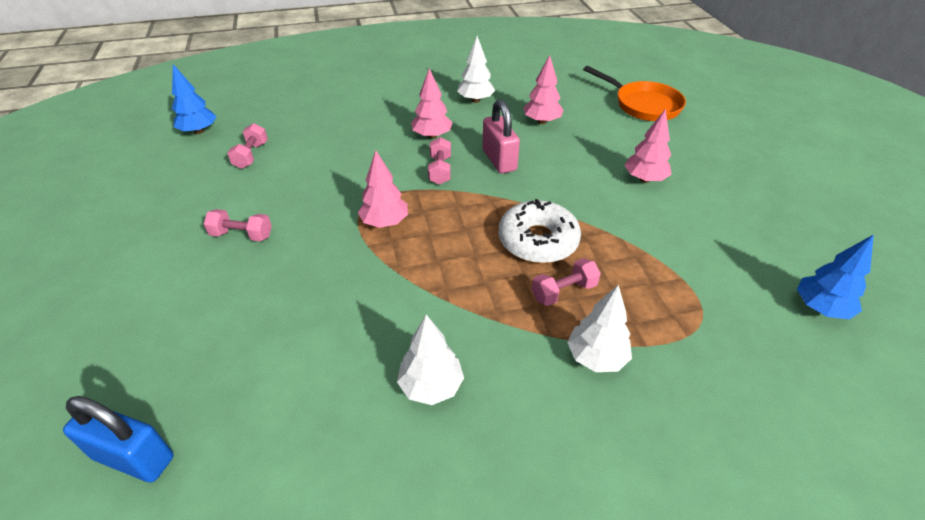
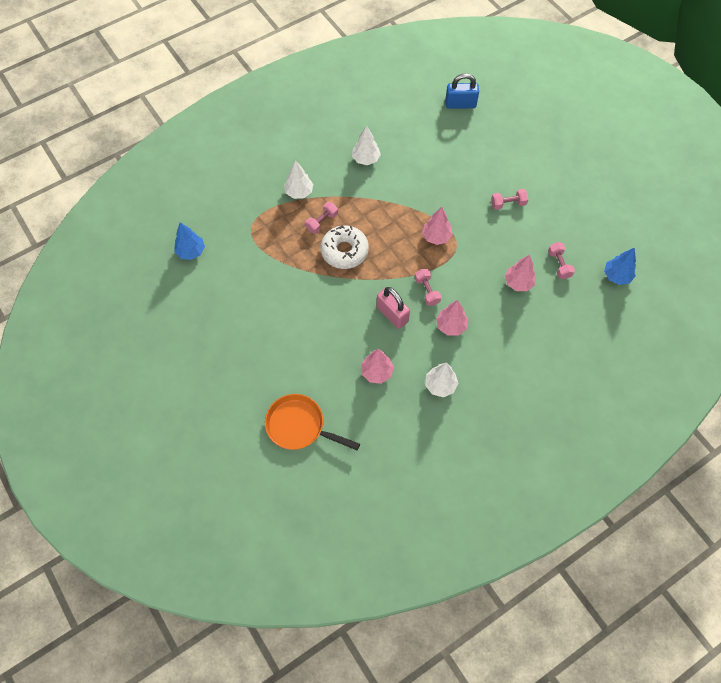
camera: 160 degrees right, 20 degrees up
pink tree [625,108,672,183] -> pink tree moved to [505,255,536,291]

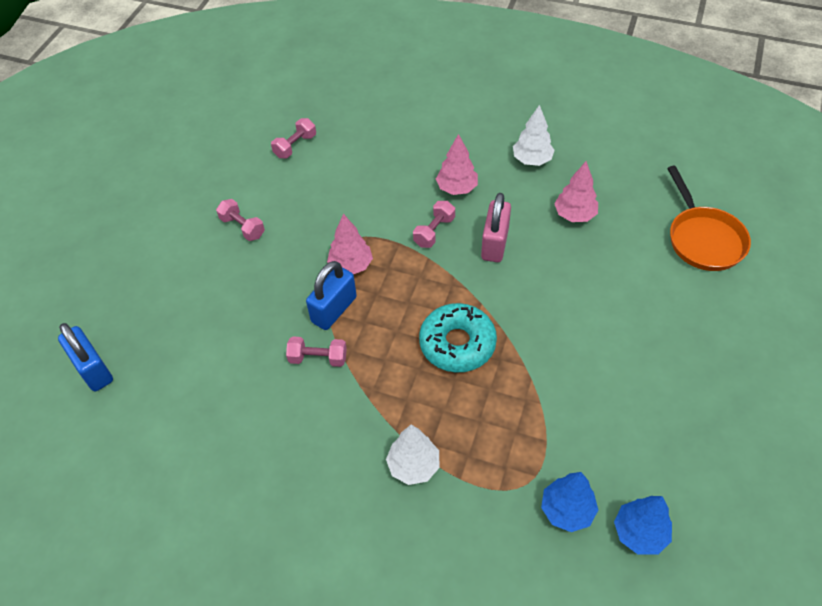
camera: 125 degrees left, 10 degrees down
pink dumbbell [305,202,338,234] -> pink dumbbell moved to [286,336,347,367]
white donut [321,225,369,269] -> turquoise donut [419,303,497,372]
white tree [352,126,381,165] -> none
pink tree [505,255,536,291] -> none
blue tree [604,248,636,285] -> blue tree moved to [541,472,598,532]
none -> blue padlock [306,261,357,330]

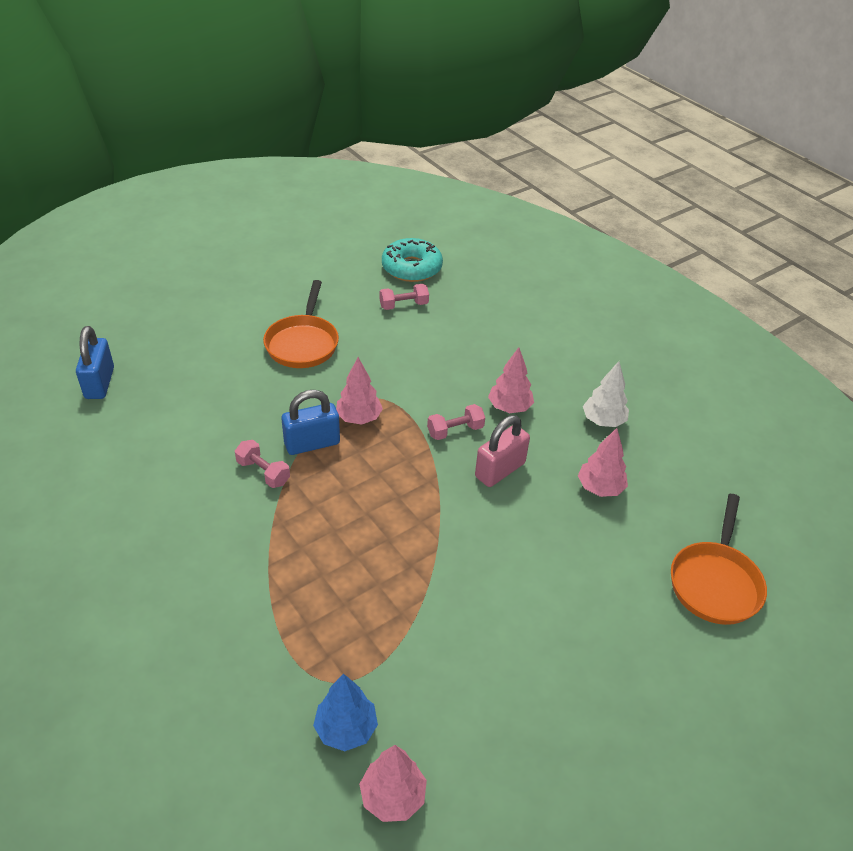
camera: 30 degrees right, 10 degrees down
pink dumbbell [216,199,265,241] -> orange pan [263,280,339,368]
white tree [386,425,440,485] -> none
turquoise donut [419,303,497,372] -> turquoise donut moved to [382,238,443,282]
blue tree [614,496,672,555] -> pink tree [359,745,427,822]

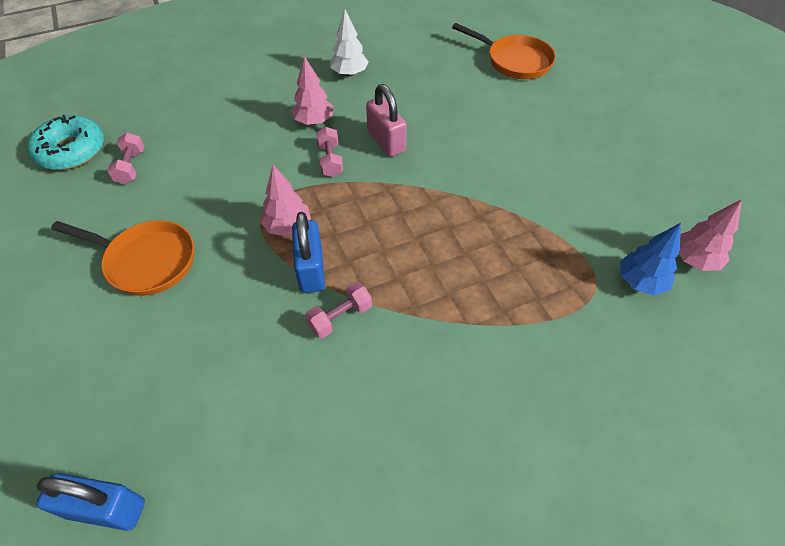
camera: 75 degrees left, 10 degrees up
pink tree [578,428,628,497] -> none

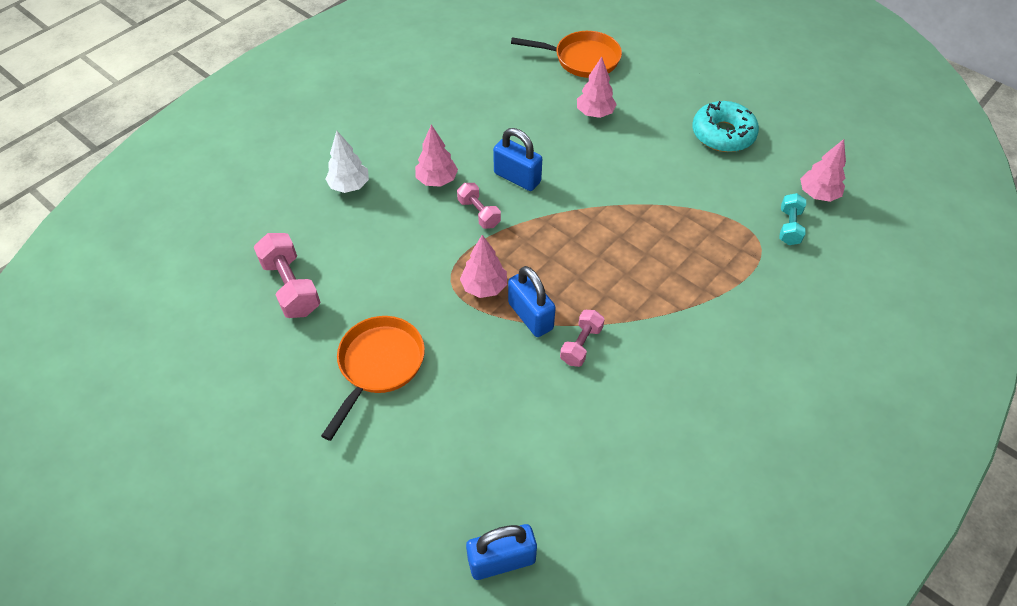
camera: 25 degrees left, 0 degrees up
turquoise donut [27,115,104,170] -> turquoise donut moved to [692,101,759,152]
orange pan [51,220,194,296] -> orange pan turned 60 degrees counterclockwise [321,316,425,441]
pink dumbbell [107,133,145,184] -> pink dumbbell [254,233,321,318], size x1.61
white tree [330,9,369,77] -> white tree moved to [325,130,369,193]
pink padlock [366,84,407,157] -> blue padlock [493,128,542,191]
blue tree [620,223,681,296] -> turquoise dumbbell [779,193,806,245]
none -> pink tree [577,57,617,118]

